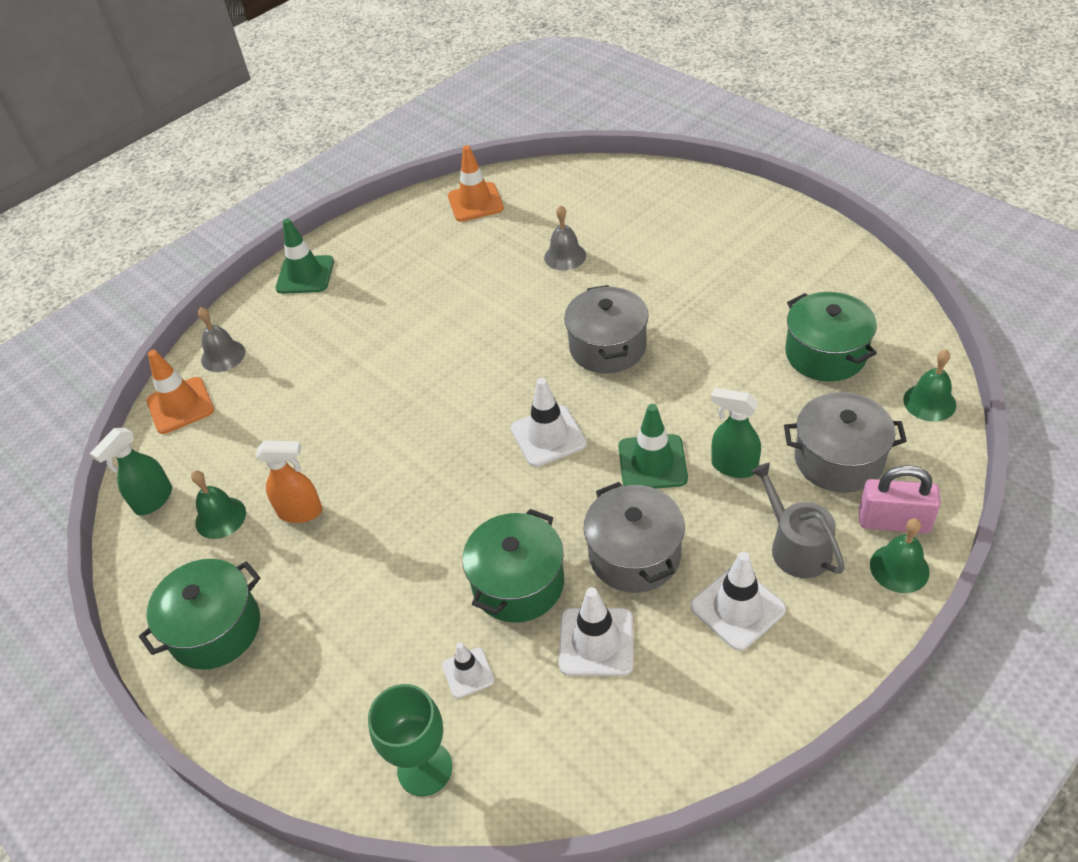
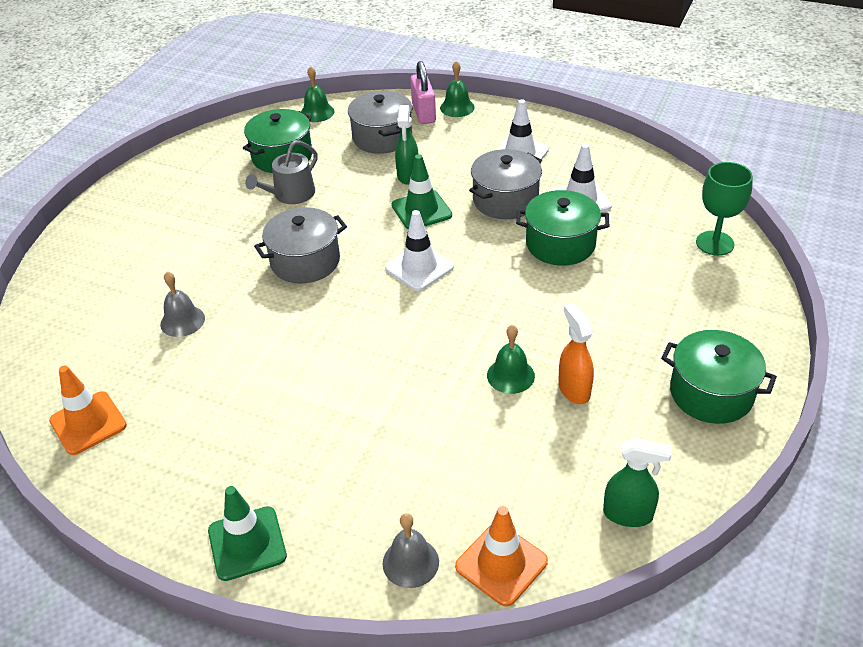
camera: 115 degrees left, 5 degrees down
green bell [191,470,246,539] -> green bell moved to [487,325,535,394]
white traffic cone [442,642,495,698] -> none
grey watering can [750,463,845,578] -> grey watering can moved to [245,140,318,204]

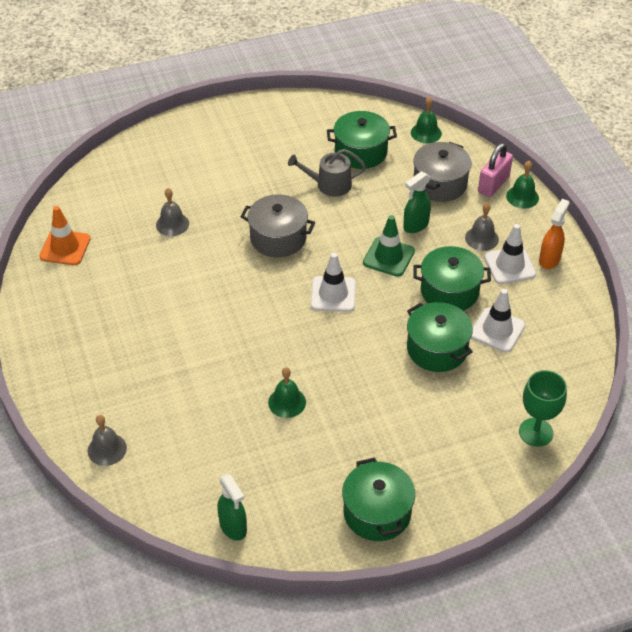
camera: 45 degrees right, 5 degrees up
green traffic cone [208,486,287,581] -> none
orange traffic cone [455,506,548,606] -> none
grey pot [469,149,542,219] -> green pot [414,246,491,311]
orange spray bottle [558,303,594,404] -> orange spray bottle moved to [539,199,569,269]
none -> grey bell [465,202,499,251]

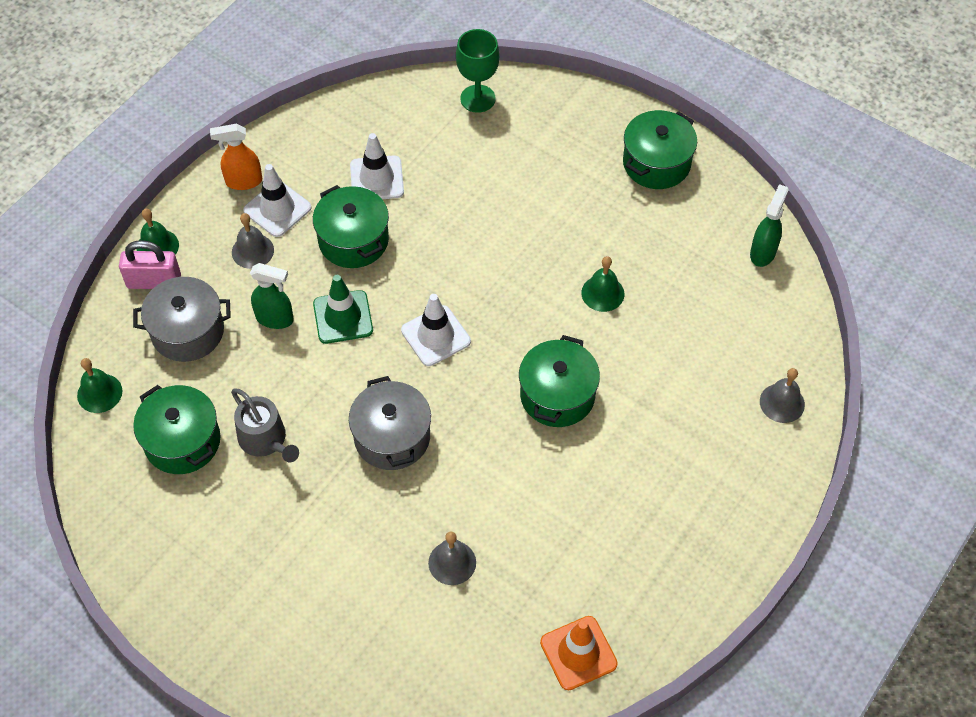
camera: 125 degrees left, 10 degrees up
green pot [407,302,473,372] -> green pot moved to [519,335,600,427]

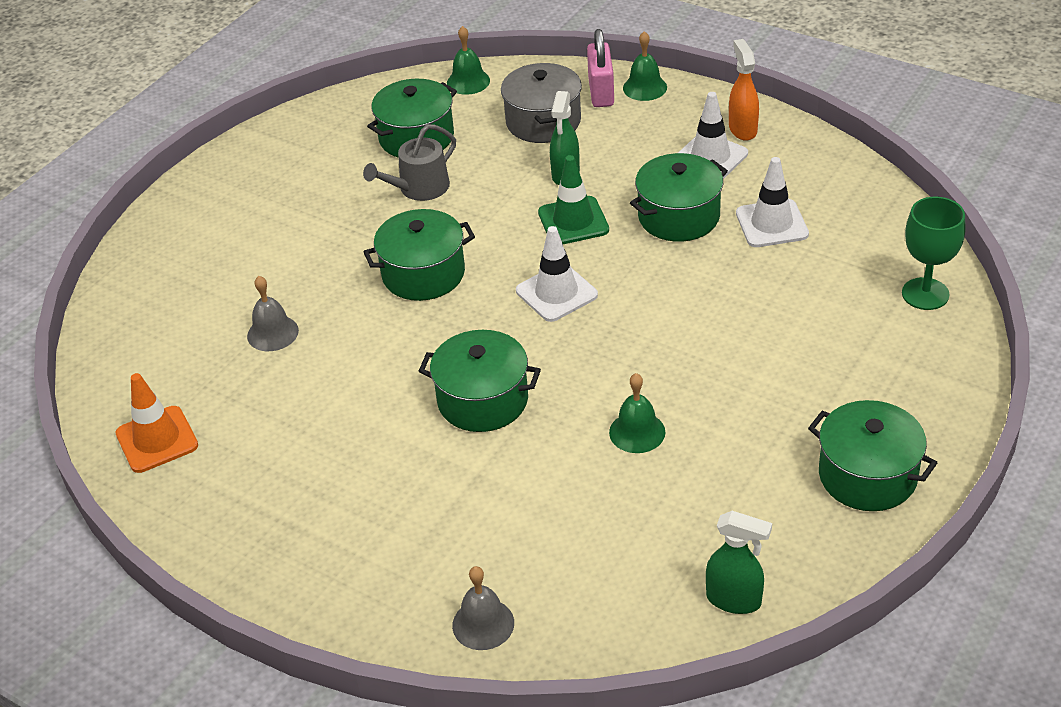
camera: 90 degrees right, 15 degrees down
grey bell [232,213,274,269] -> none
grey pot [349,376,431,470] -> green pot [363,209,475,301]

